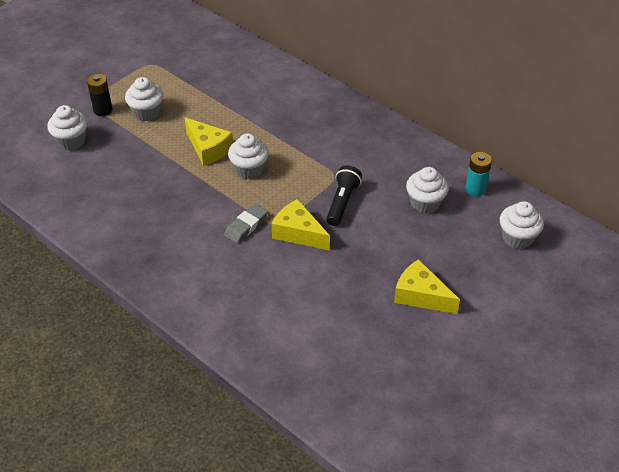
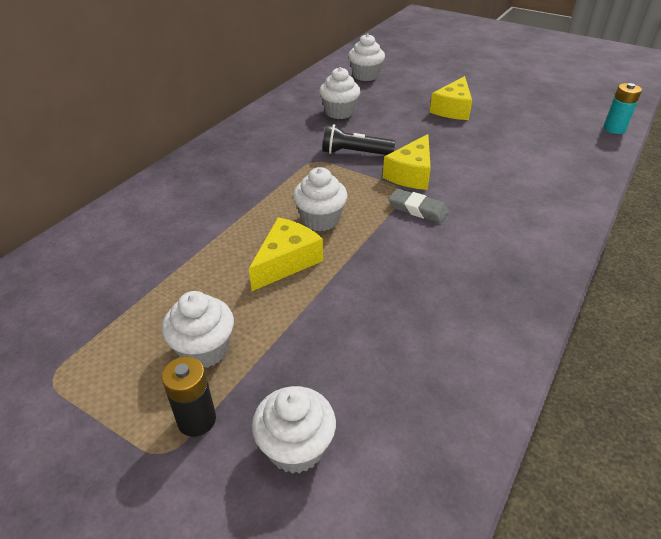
camera: 100 degrees left, 5 degrees down
turquoise battery [465,152,492,197] -> turquoise battery moved to [603,83,642,134]

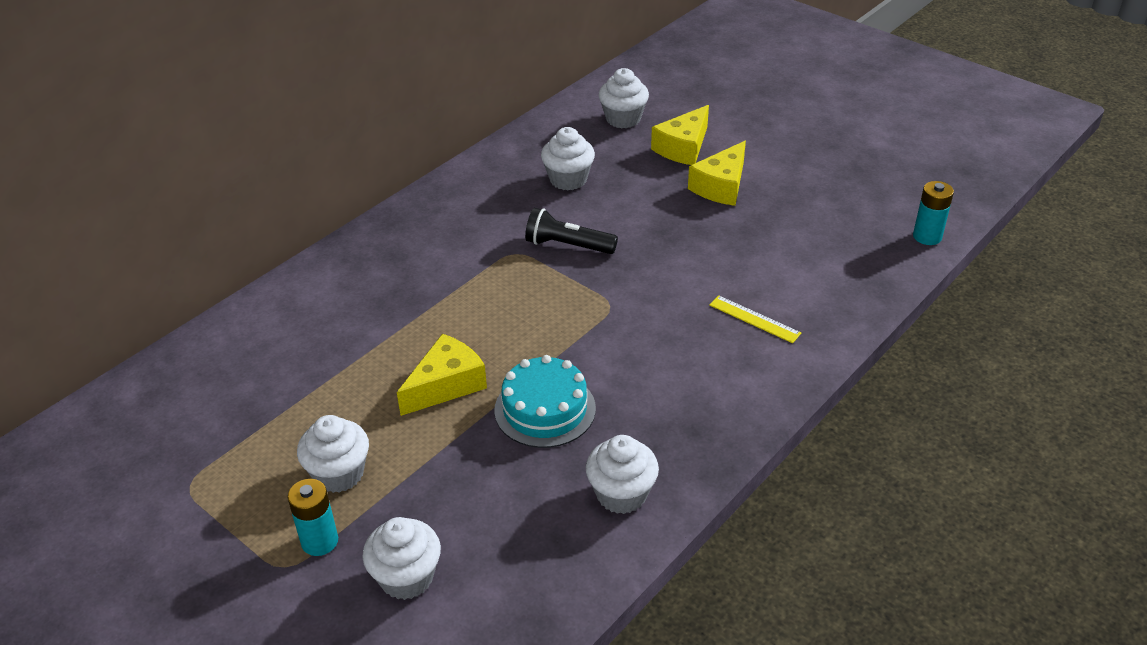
camera: 10 degrees right, 0 degrees up
black battery [162,357,216,437] -> turquoise battery [287,479,338,556]
white cupcake [293,167,347,231] -> white cupcake moved to [586,435,659,514]
yellow cheese [383,134,431,190] -> yellow cheese moved to [651,105,709,165]
grey eraser [389,189,449,223] -> none
none -> turquoise cake [494,355,596,448]
none -> yellow ruler [709,295,801,343]

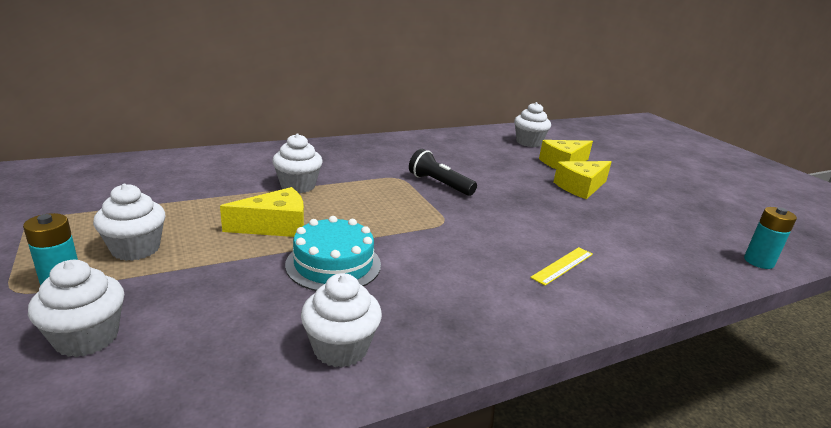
camera: 20 degrees right, 15 degrees down
white cupcake [541,127,595,190] -> white cupcake moved to [272,133,323,193]
yellow ruler [709,295,801,343] -> yellow ruler turned 75 degrees clockwise [530,247,593,286]

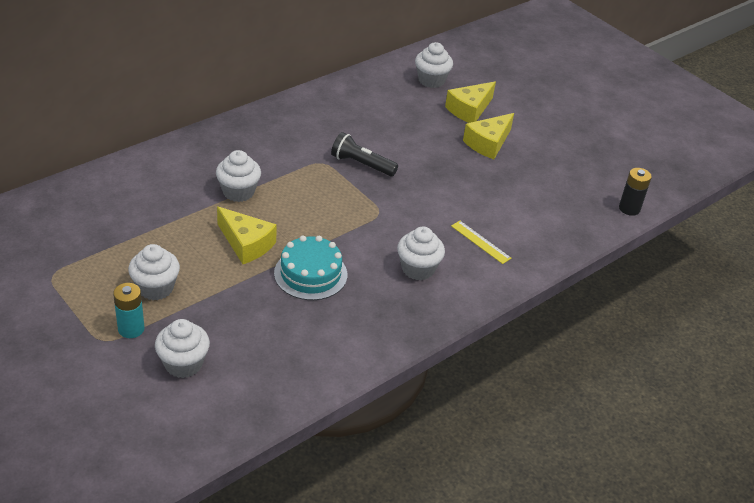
camera: 15 degrees left, 15 degrees up
yellow cheese [220,187,304,237] -> yellow cheese turned 75 degrees clockwise [217,206,277,264]
white cupcake [301,273,382,368] -> white cupcake moved to [397,227,445,280]
yellow ruler [530,247,593,286] -> yellow ruler turned 75 degrees counterclockwise [451,221,511,264]
turquoise battery [744,207,797,269] -> black battery [619,168,652,216]

